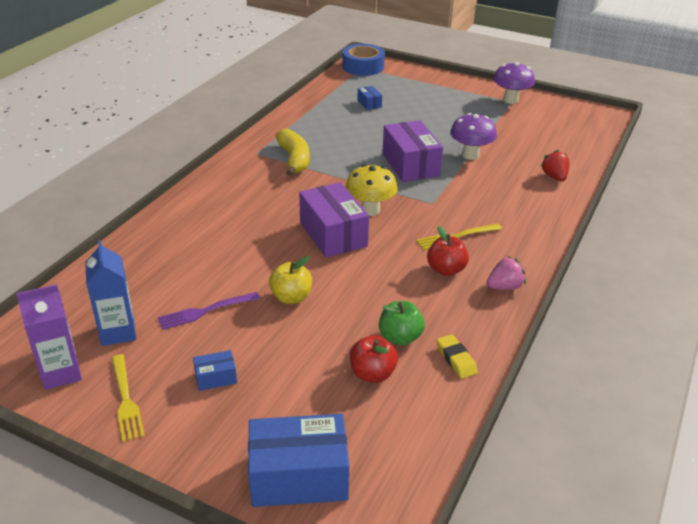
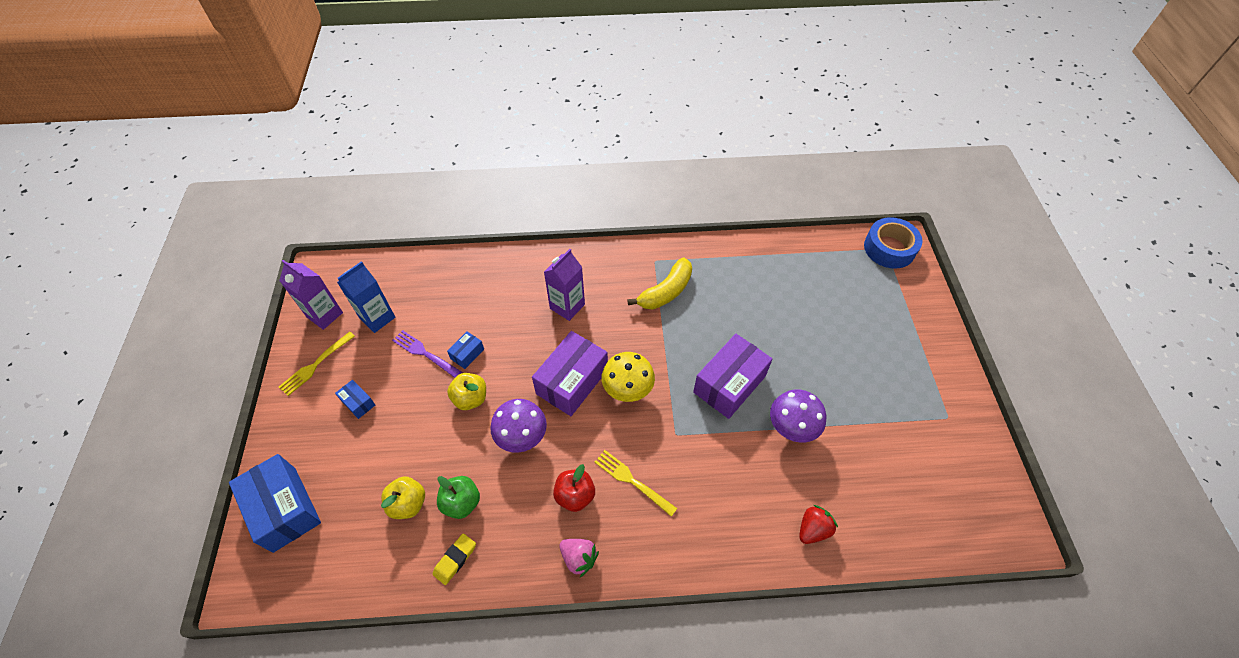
camera: 60 degrees right, 20 degrees up
red apple [350,335,398,383] -> yellow apple [381,476,425,519]
blue box [357,86,382,110] -> blue box moved to [447,331,484,369]
purple mushroom [493,62,535,104] -> purple mushroom moved to [490,399,547,453]
none -> purple carton [544,249,585,321]

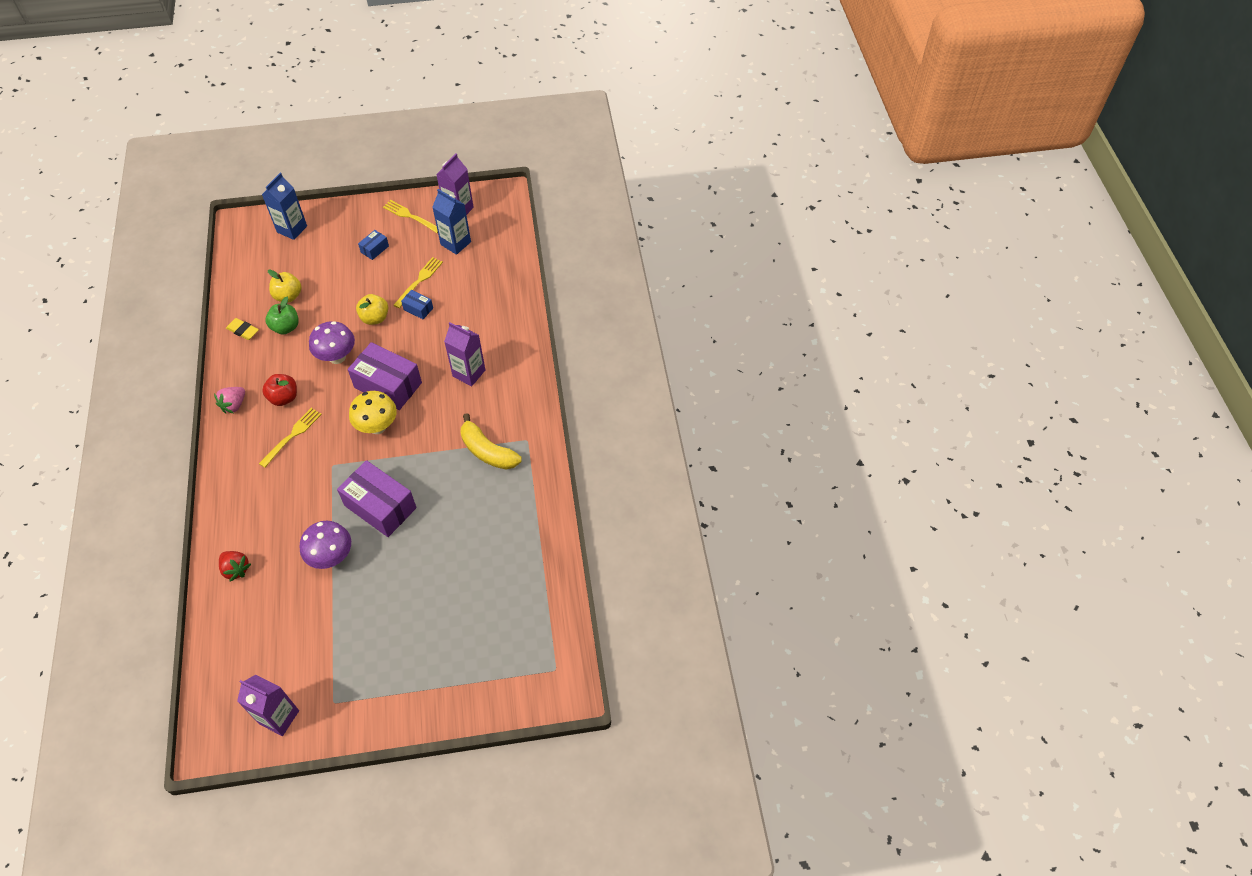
camera: 85 degrees right, 0 degrees up
blue box [229,454,321,553] -> blue carton [262,173,307,240]
purple fork [392,330,462,378] -> yellow fork [394,257,443,308]
blue tape [864,217,923,269] -> none
none -> purple carton [237,675,299,736]

